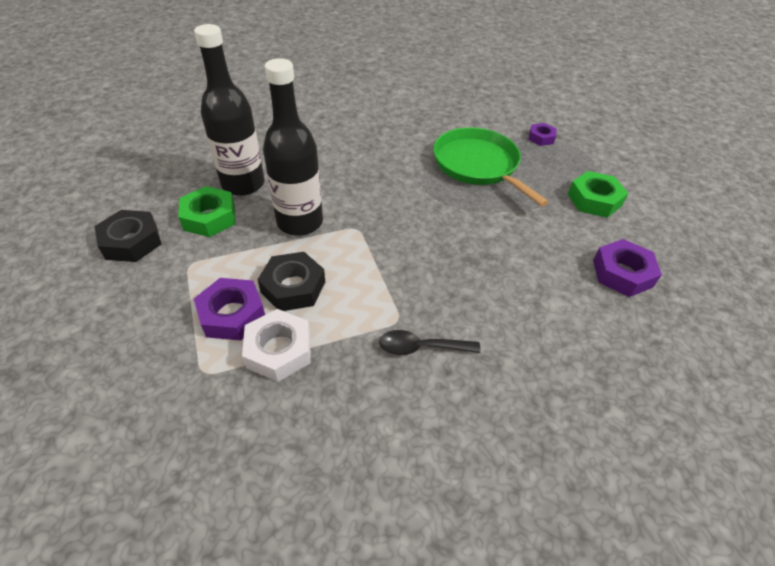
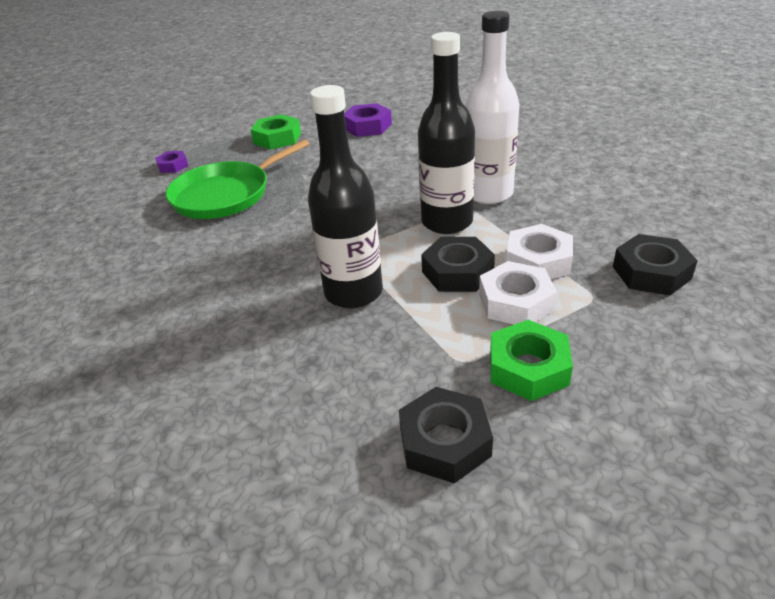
camera: 95 degrees left, 10 degrees down
green nut [178,186,236,237] -> green nut moved to [490,320,573,401]
black bottle [194,24,265,196] -> black bottle moved to [418,32,475,234]
purple nut [194,278,265,341] -> white nut [479,261,557,324]
black spoon [379,330,481,355] -> white bottle [465,11,519,204]
none -> black nut [613,234,698,296]

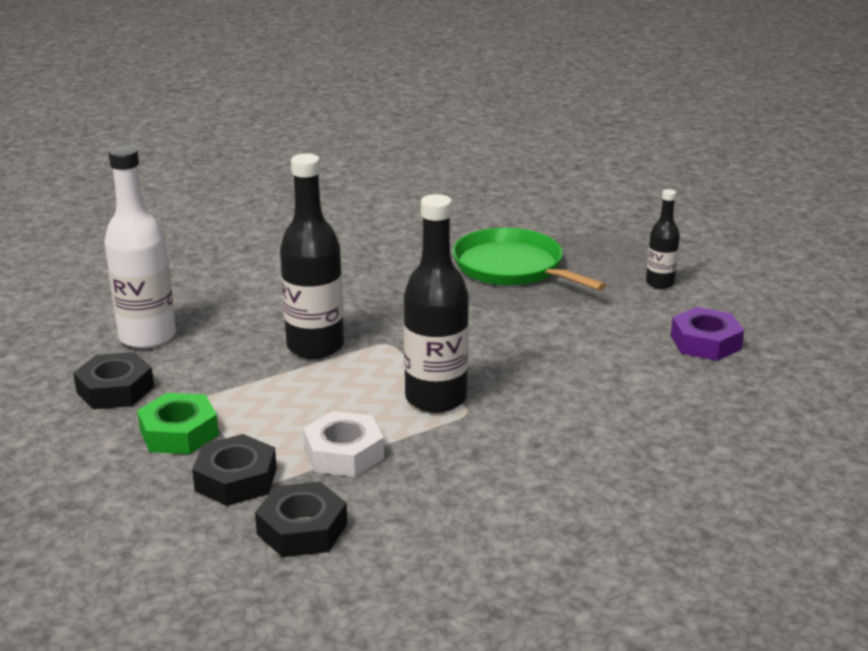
camera: 85 degrees right, 10 degrees down
purple nut [155,151,188,173] -> none
green nut [251,114,301,150] -> black bottle [646,189,680,289]
black nut [421,237,495,292] -> black nut moved to [192,434,277,506]
white bottle [465,11,519,204] -> white bottle moved to [104,146,176,349]
white nut [479,261,557,324] -> none

